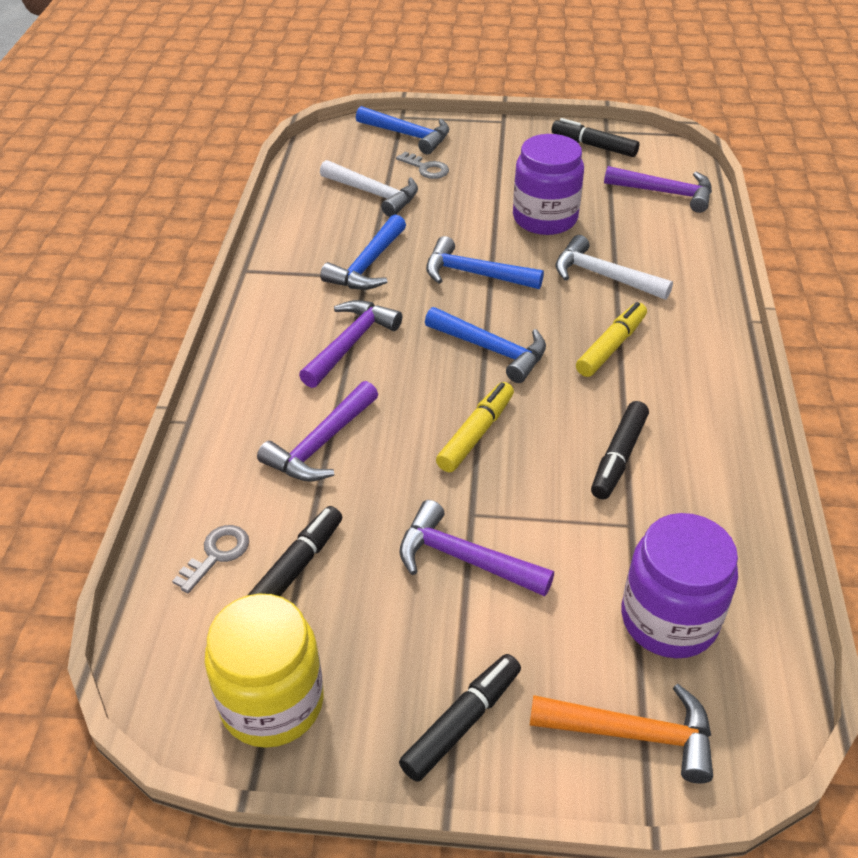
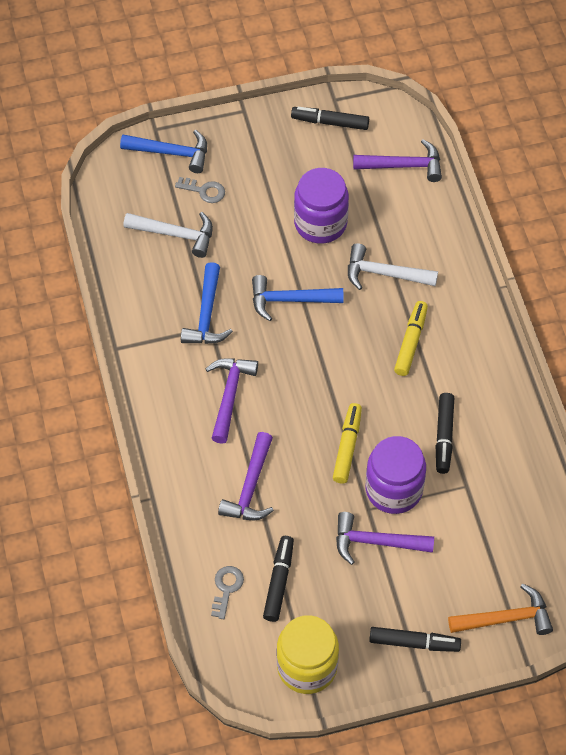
camera: 20 degrees left, 15 degrees up
black marker [399,654,521,782] -> black marker turned 75 degrees clockwise [369,627,461,652]
blue hammer [425,307,546,383] -> none
purple jar [621,513,738,658] -> purple jar moved to [366,436,426,514]

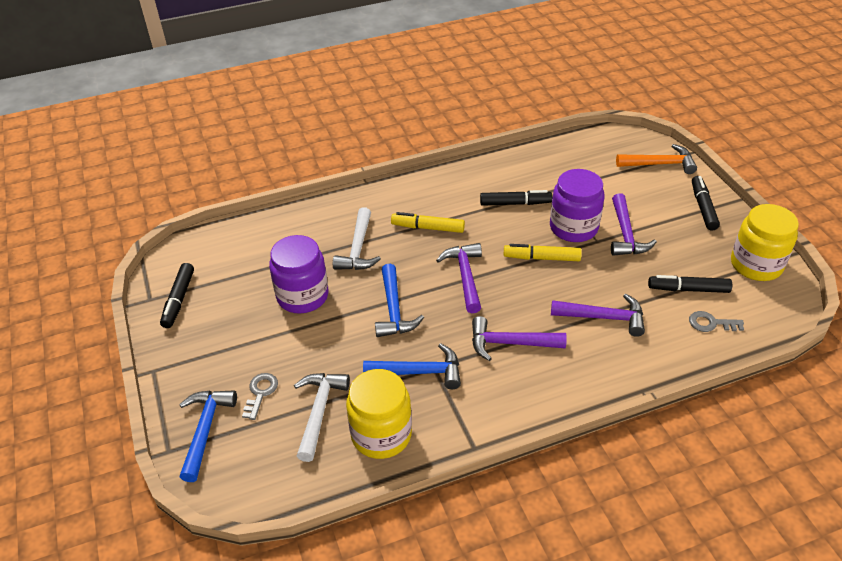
camera: 95 degrees left, 15 degrees down
purple hammer [353,139,442,182] -> purple hammer moved to [436,243,482,313]
orange hammer [448,584,553,635] -> orange hammer turned 105 degrees clockwise [616,144,697,174]
none -> yellow jar [346,369,412,459]

